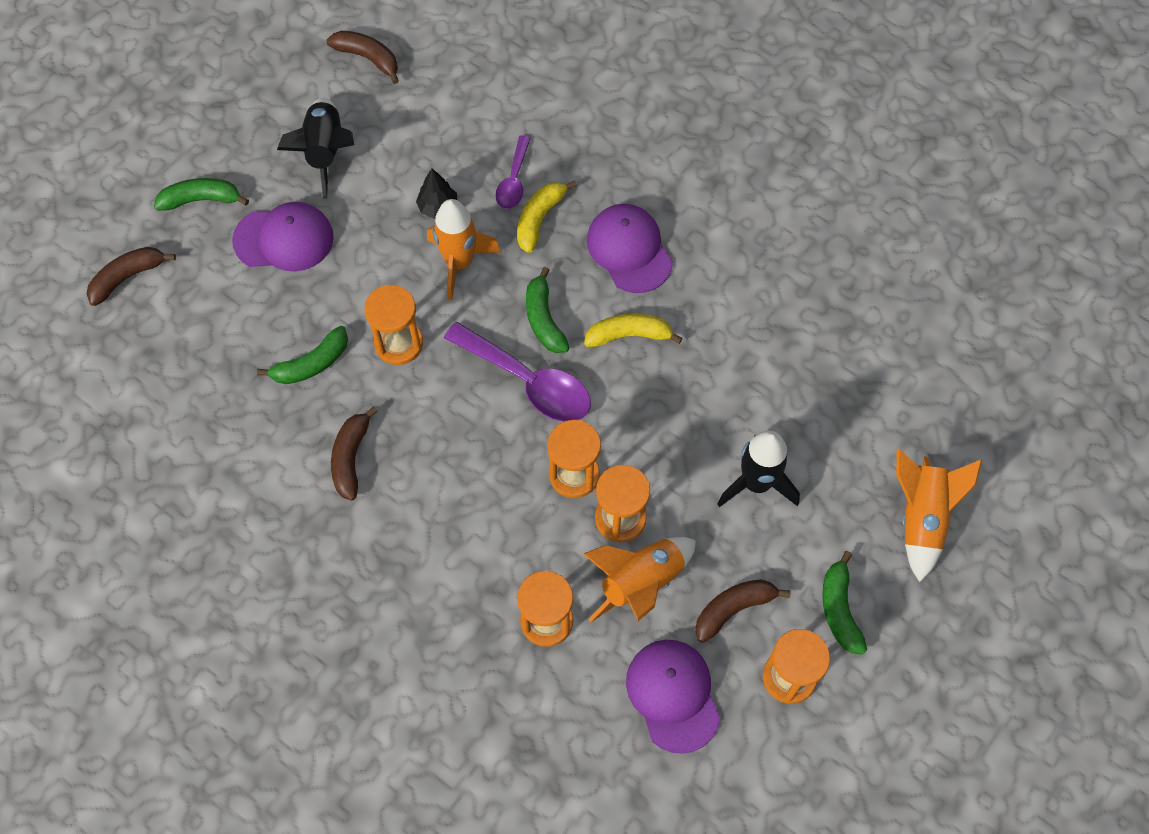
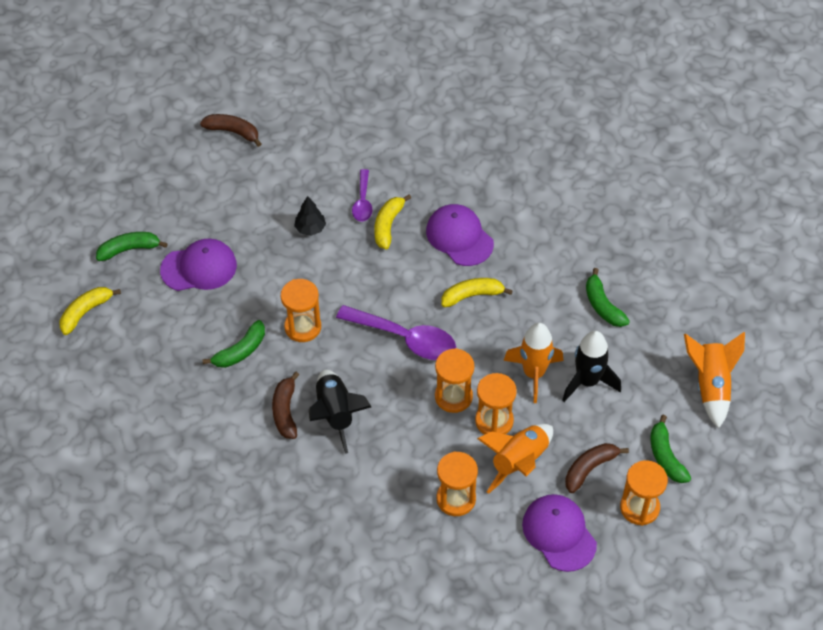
camera: 10 degrees left, 10 degrees down
brown banana [87,247,176,306] -> yellow banana [60,287,121,335]
black rocket [277,98,354,199] -> black rocket moved to [309,370,371,454]
orange rocket [427,199,501,301] -> orange rocket moved to [503,323,563,403]
green banana [526,267,570,353] -> green banana moved to [586,268,630,327]

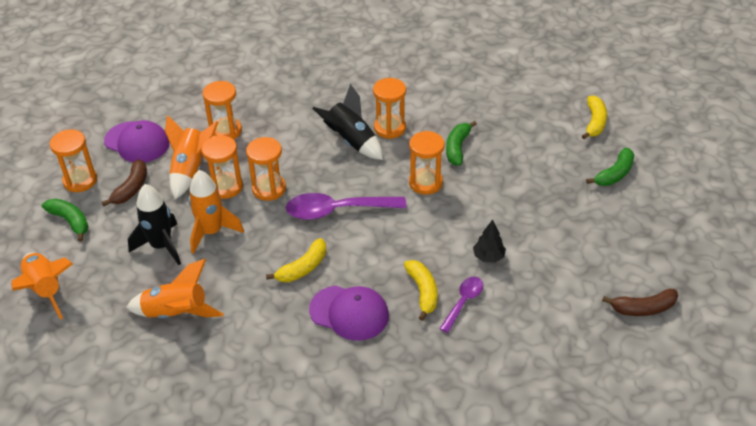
camera: 150 degrees right, 10 degrees down
purple cap [160,238,237,291] -> none
brown banana [272,372,299,439] -> orange hourglass [373,78,406,139]
purple spoon [352,169,373,222] -> purple spoon turned 60 degrees clockwise [439,277,483,333]
green banana [586,268,630,327] -> orange rocket [126,259,224,319]

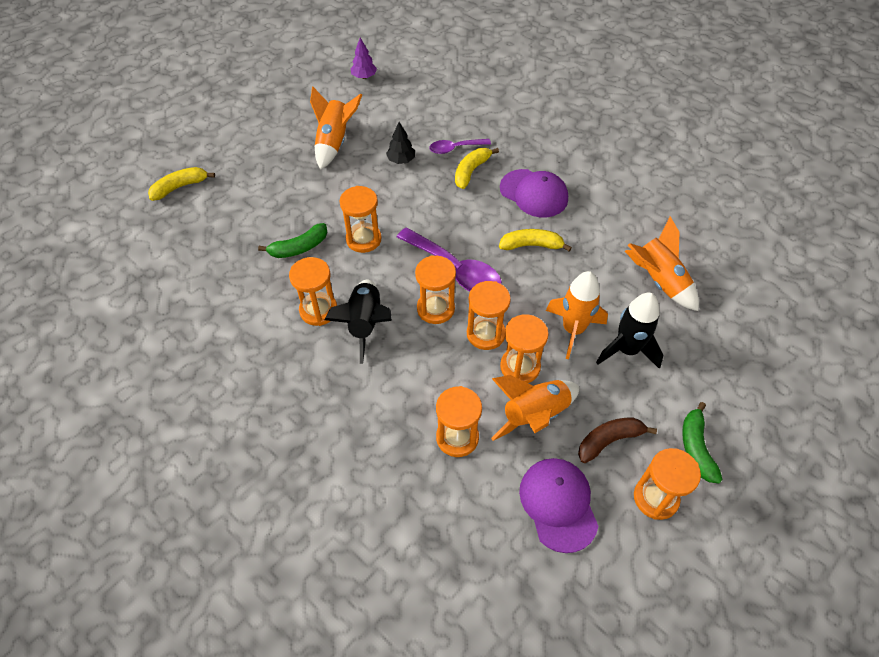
camera: 135 degrees left, 10 degrees up
orange rocket [11,253,73,320] -> orange rocket moved to [310,86,362,170]
purple cap [309,285,389,341] -> purple cap turned 150 degrees clockwise [500,169,568,217]
green banana [586,148,634,186] -> none
brown banana [602,289,678,316] -> purple tree [351,38,377,79]
none -> orange hourglass [415,255,456,324]

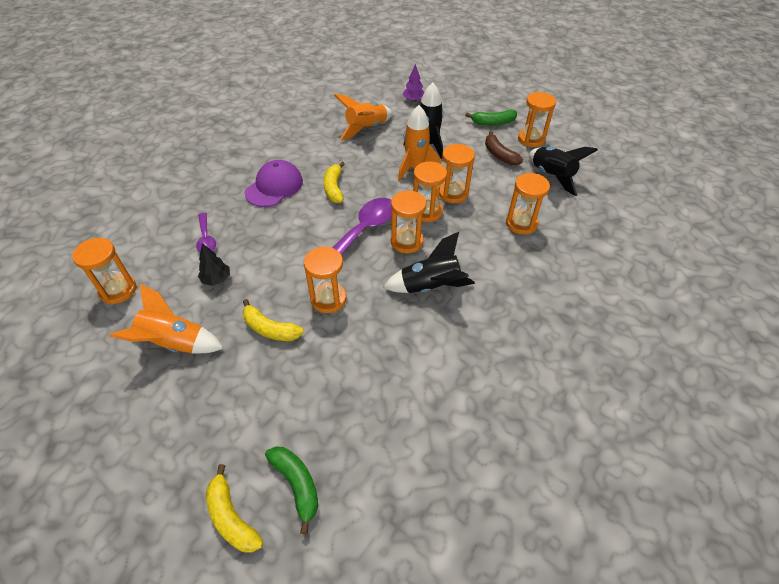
camera: 95 degrees left, 5 degrees down
green banana [258,223,327,258] -> green banana moved to [265,446,318,534]
orange hourglass [289,257,337,326] -> orange hourglass moved to [72,238,137,304]
purple tree [351,38,377,79] -> purple tree moved to [403,64,424,102]
yellow banana [455,148,499,189] -> yellow banana moved to [243,299,304,341]
orange rocket [491,375,580,441] -> none
purple cap [519,458,598,553] -> black rocket [529,147,598,196]

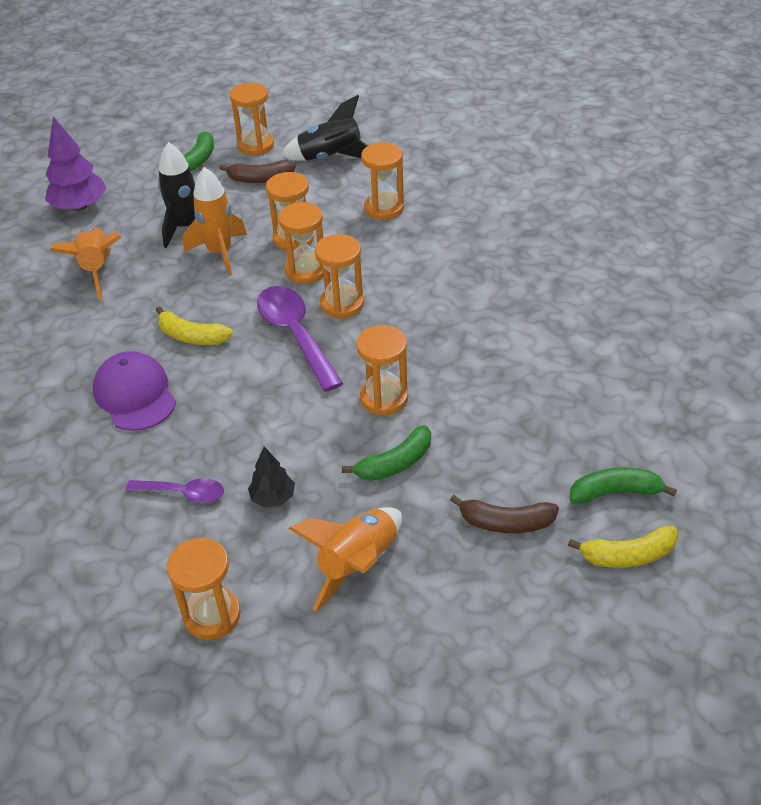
camera: 60 degrees left, 5 degrees down
yellow banana [243,299,304,341] -> green banana [342,425,431,481]
black rocket [383,232,475,293] -> none
purple tree [403,64,424,102] -> purple tree [45,116,107,211], size x1.73
none -> brown banana [450,495,559,533]

